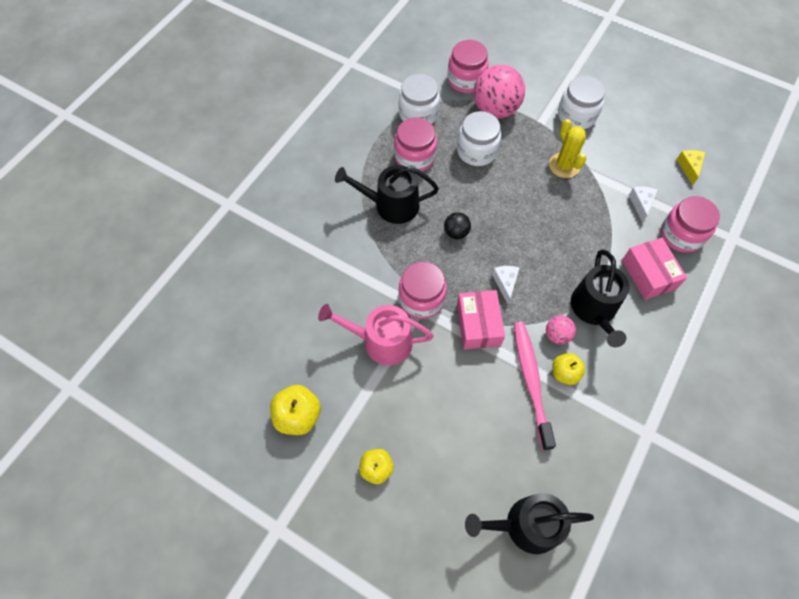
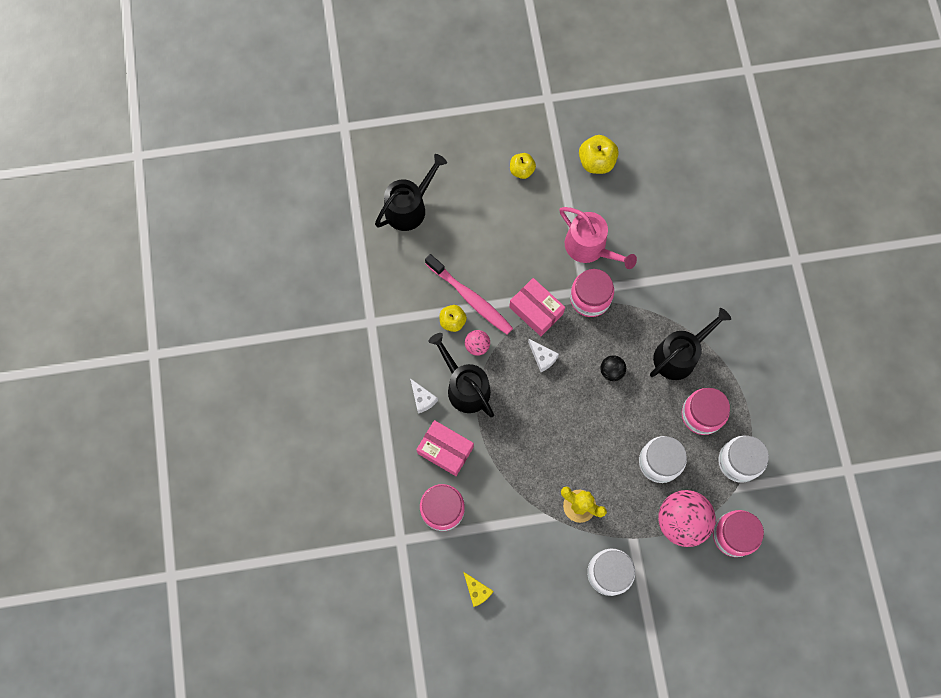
camera: 140 degrees right, 10 degrees up
pink watering can [318,304,434,365] -> pink watering can turned 75 degrees clockwise [559,207,637,269]
white cheese [629,187,657,223] -> white cheese moved to [410,378,438,413]

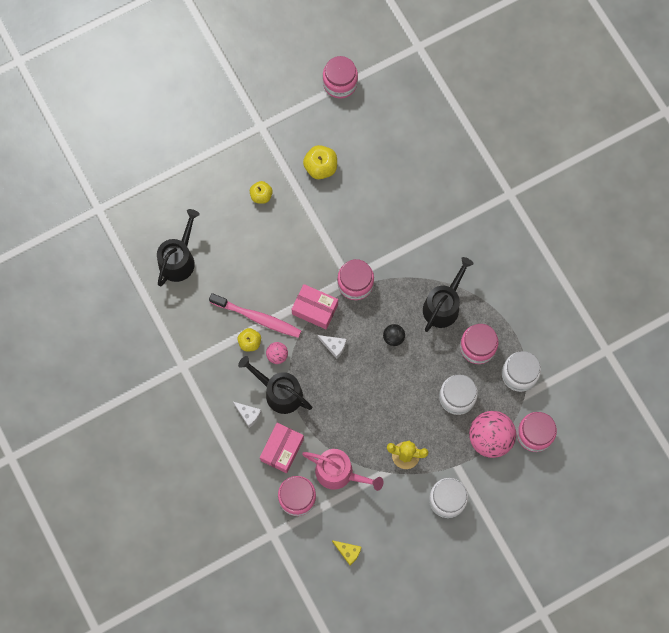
camera: 20 degrees left, 0 degrees up
pink box [416,420,474,476] -> pink box turned 75 degrees counterclockwise [260,423,304,473]
pink watering can [559,207,637,269] -> pink watering can moved to [302,449,383,491]
none -> pink jar [323,56,358,98]

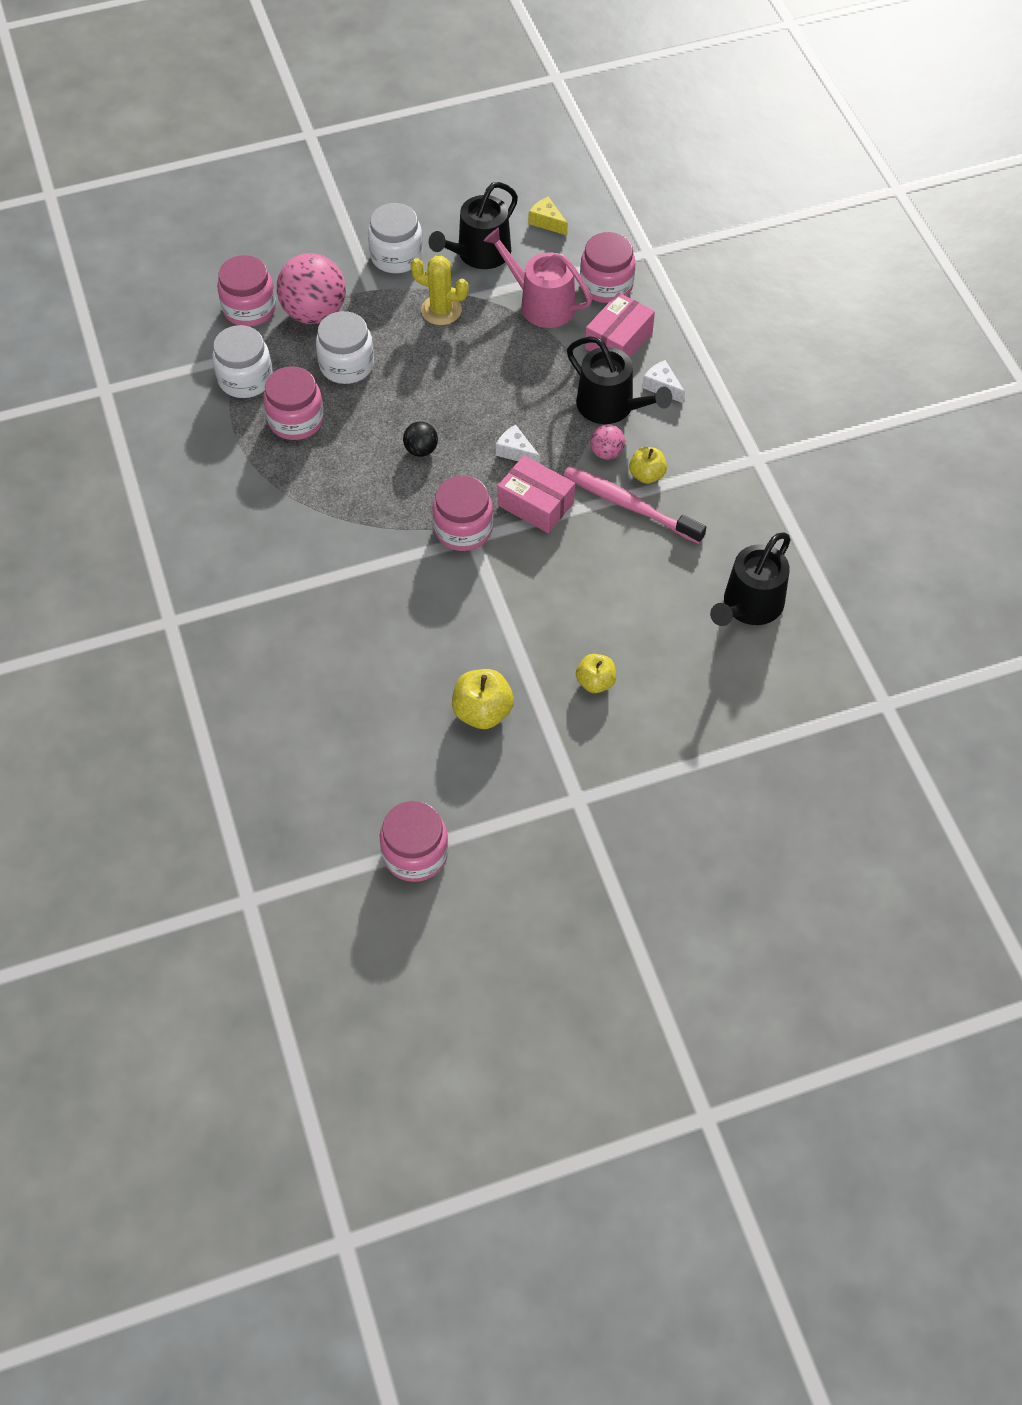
camera: 170 degrees left, 15 degrees down
black watering can [423,257,474,332] -> black watering can moved to [429,182,518,269]

